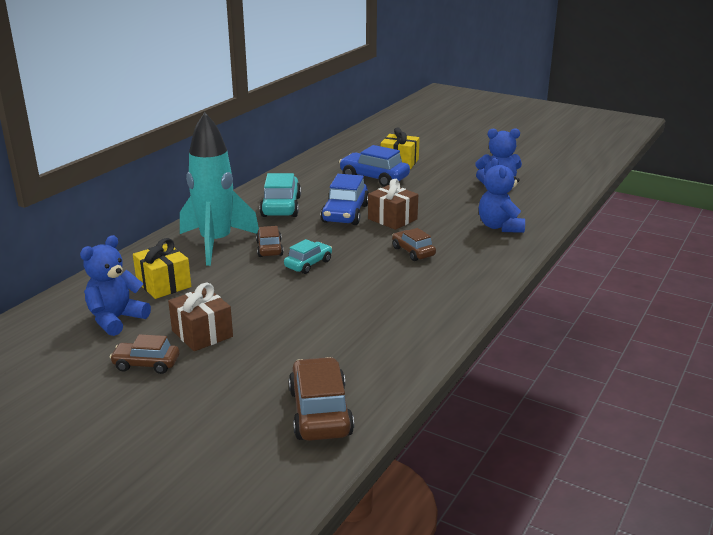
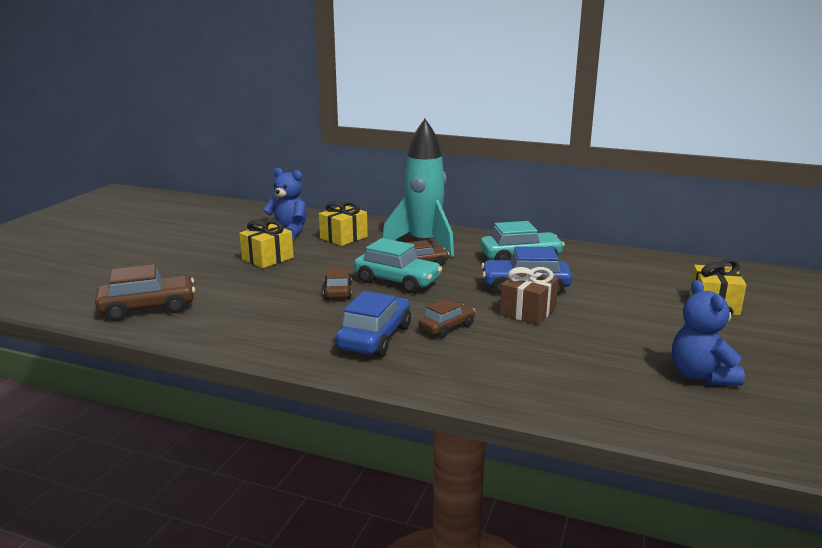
camera: 80 degrees right, 5 degrees down
brown car [110,334,179,374] -> brown car moved to [324,267,352,300]
brown gift [168,283,233,351] -> yellow gift [239,219,294,268]
turquoise car [284,239,332,274] -> turquoise car [354,238,442,293], size x1.63
blue car [339,145,410,187] -> blue car moved to [336,291,411,357]
blue teddy bear [479,158,525,233] -> none

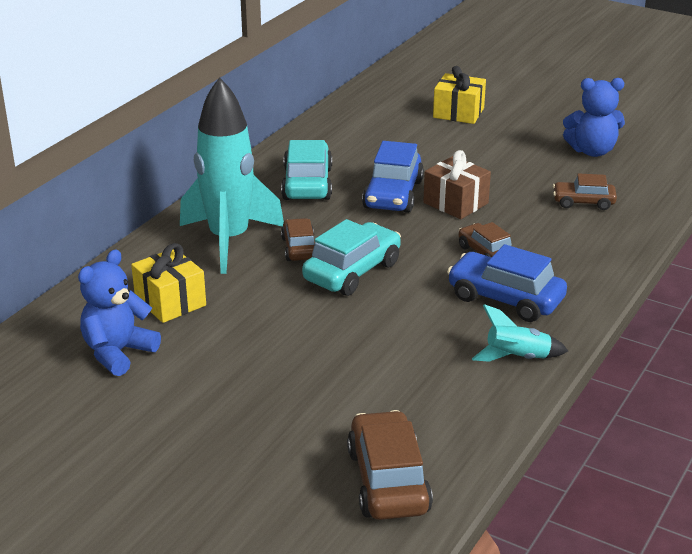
camera: 80 degrees left, 10 degrees up
yellow gift [239,219,294,268] -> none
brown car [324,267,352,300] -> brown car moved to [553,173,617,210]
none -> turquoise rocket [472,304,568,362]

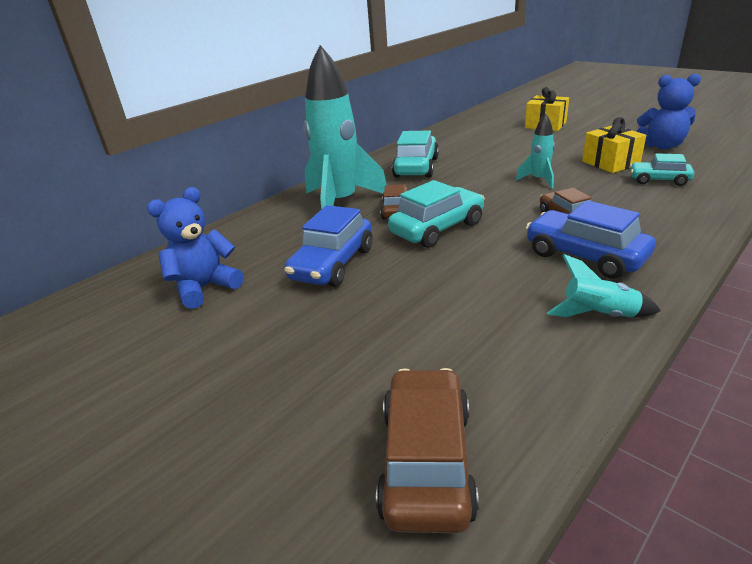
camera: 15 degrees right, 0 degrees up
yellow gift [131,243,206,323] -> yellow gift moved to [582,117,646,173]
blue car [362,141,424,213] -> blue car moved to [284,205,373,287]
brown gift [423,150,491,219] -> turquoise rocket [516,113,555,188]
brown car [553,173,617,210] -> turquoise car [630,153,694,186]

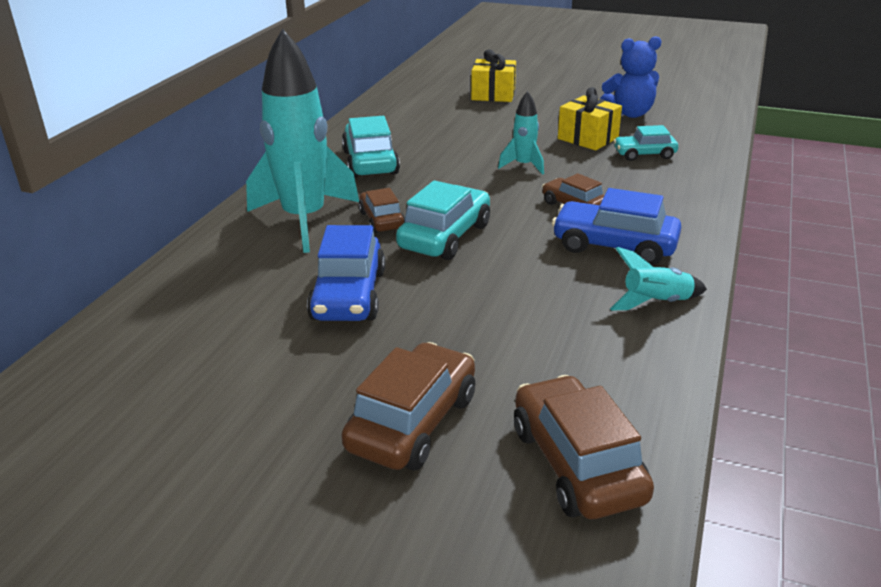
camera: 25 degrees left, 0 degrees up
blue teddy bear [147,187,243,309] -> none
none -> brown car [342,342,475,471]

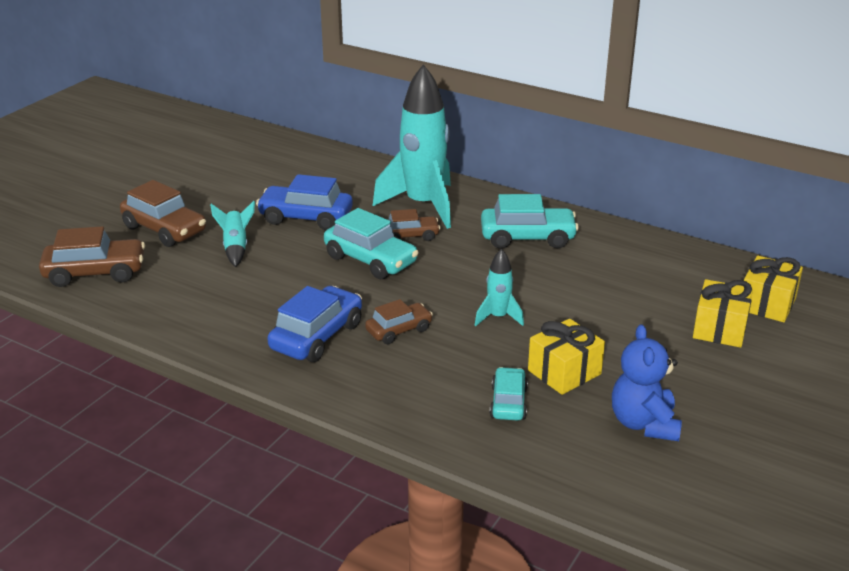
camera: 100 degrees right, 0 degrees up
turquoise rocket [610,247,707,311] -> turquoise rocket moved to [210,201,255,267]
none -> yellow gift [744,256,803,322]

